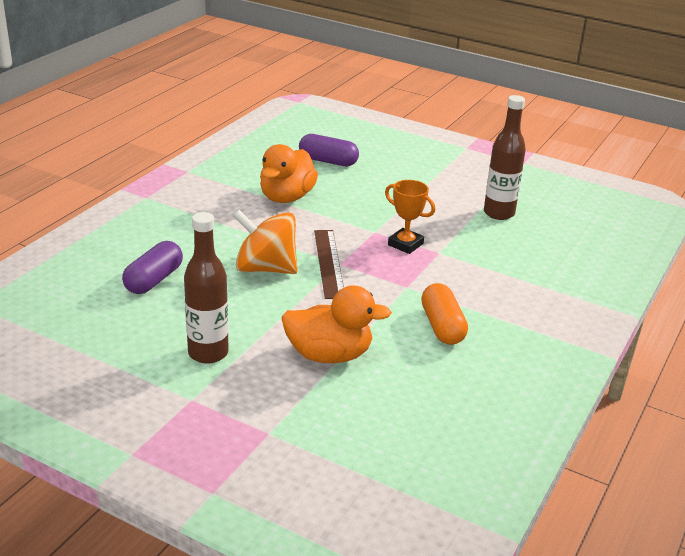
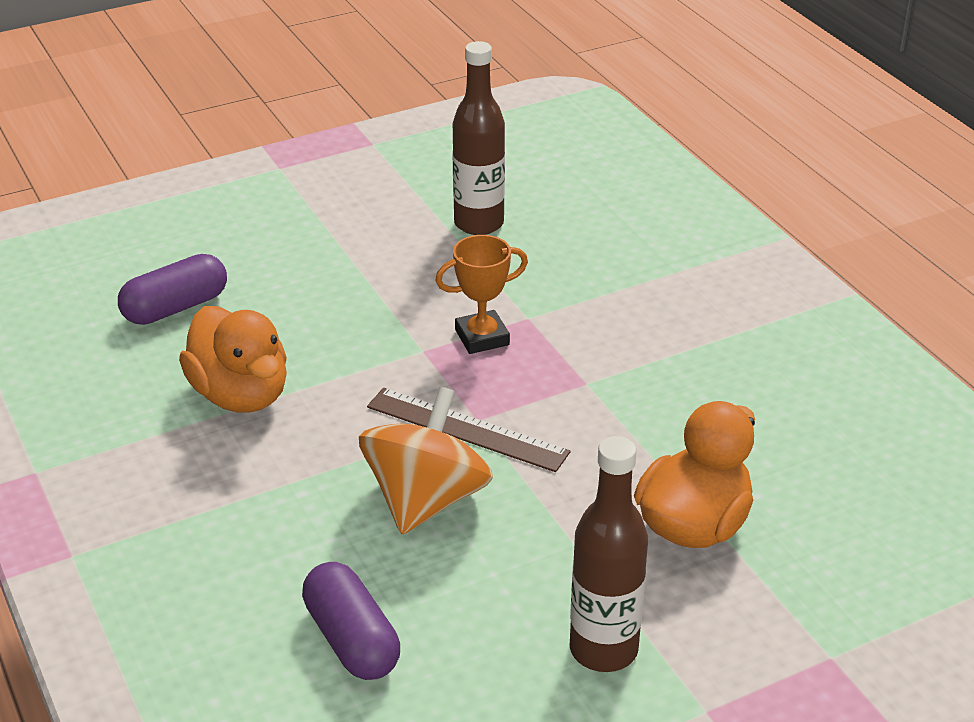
camera: 55 degrees left, 5 degrees up
orange spinning top [233,210,297,274] -> orange spinning top turned 150 degrees clockwise [359,387,493,534]
orange capsule [421,283,468,345] -> none

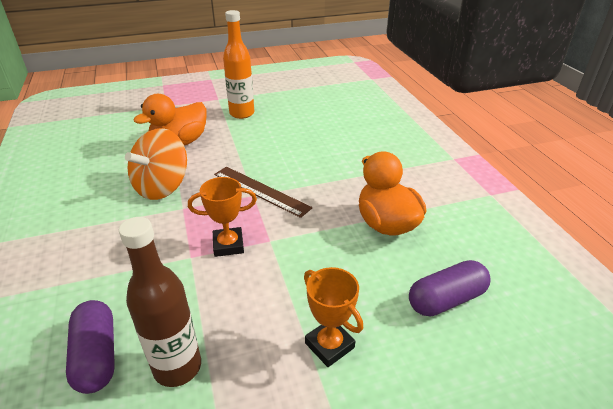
camera: 170 degrees left, 0 degrees up
purple capsule [302,562,400,680] -> purple capsule moved to [66,300,115,394]
orange spinning top [359,387,493,534] -> orange spinning top moved to [125,128,187,200]
brown bottle [570,436,648,672] -> orange bottle [223,10,254,119]
none -> orange trophy [304,267,363,367]

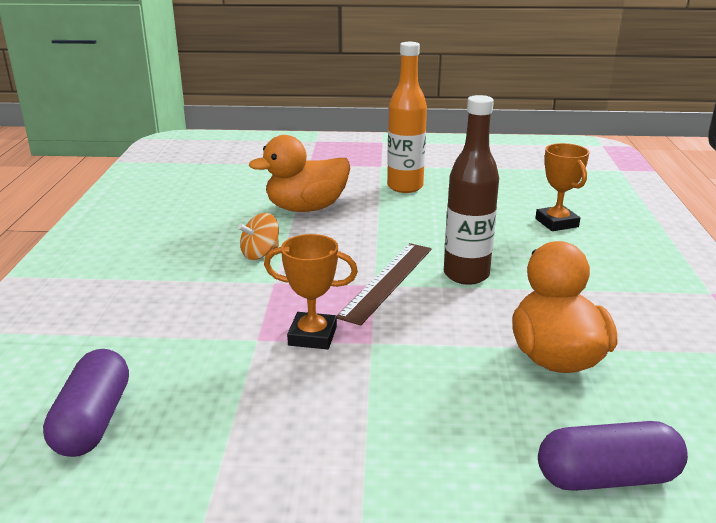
camera: 20 degrees right, 10 degrees down
brown bottle [119,217,201,387] -> brown bottle moved to [444,95,499,285]
orange spinning top [125,128,187,200] -> orange spinning top [238,213,279,260], size x0.52
brown ruler [214,167,312,218] -> brown ruler turned 60 degrees clockwise [337,243,432,325]
orange trophy [304,267,363,367] -> orange trophy moved to [535,143,589,231]

